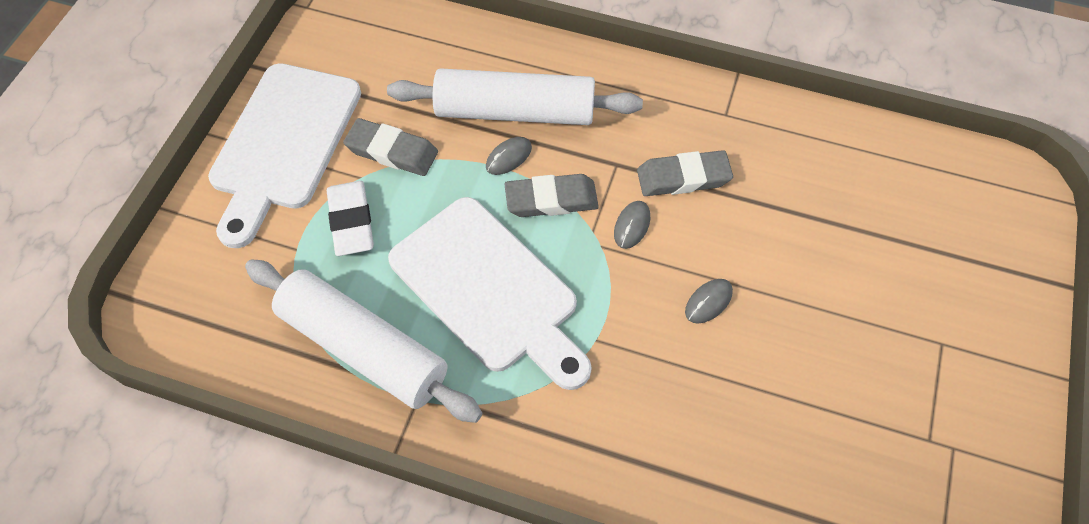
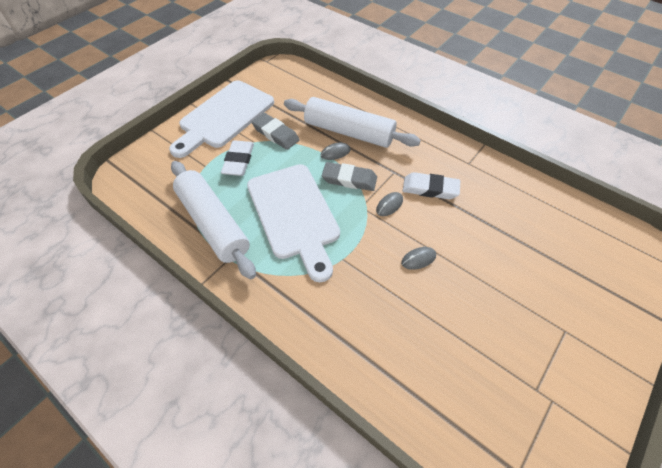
camera: 20 degrees right, 5 degrees down
grey eraser [637,150,733,196] -> white eraser [403,172,460,199]

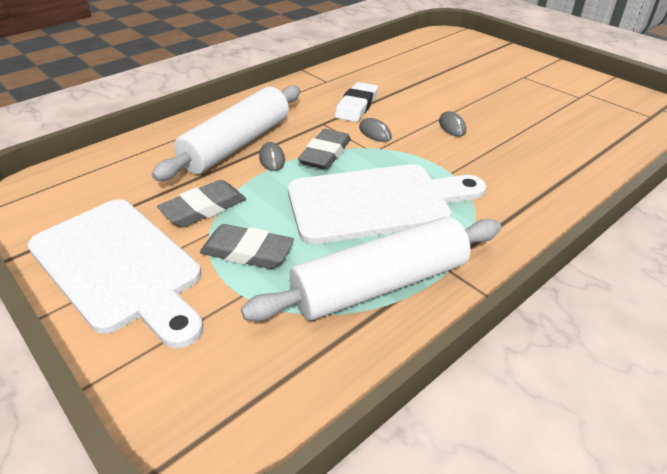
camera: 80 degrees left, 15 degrees down
white eraser [221,140,254,176] -> grey eraser [200,224,294,269]

